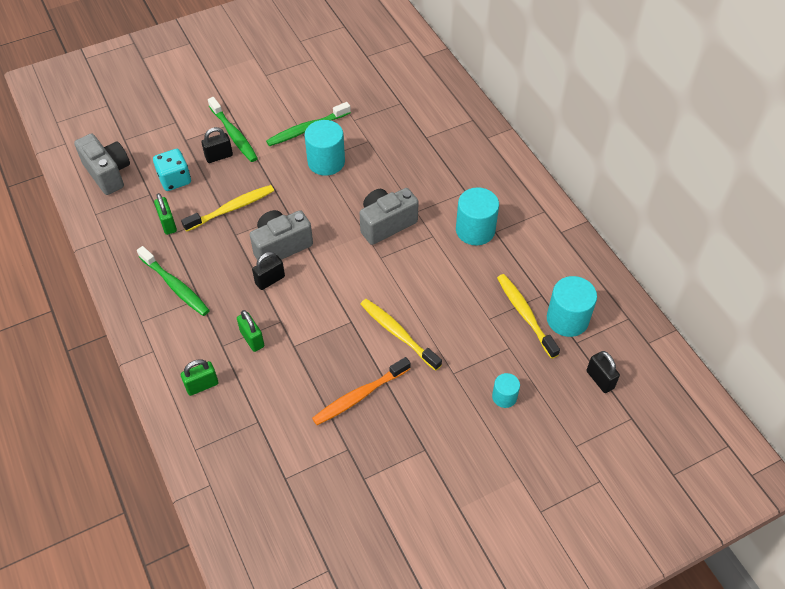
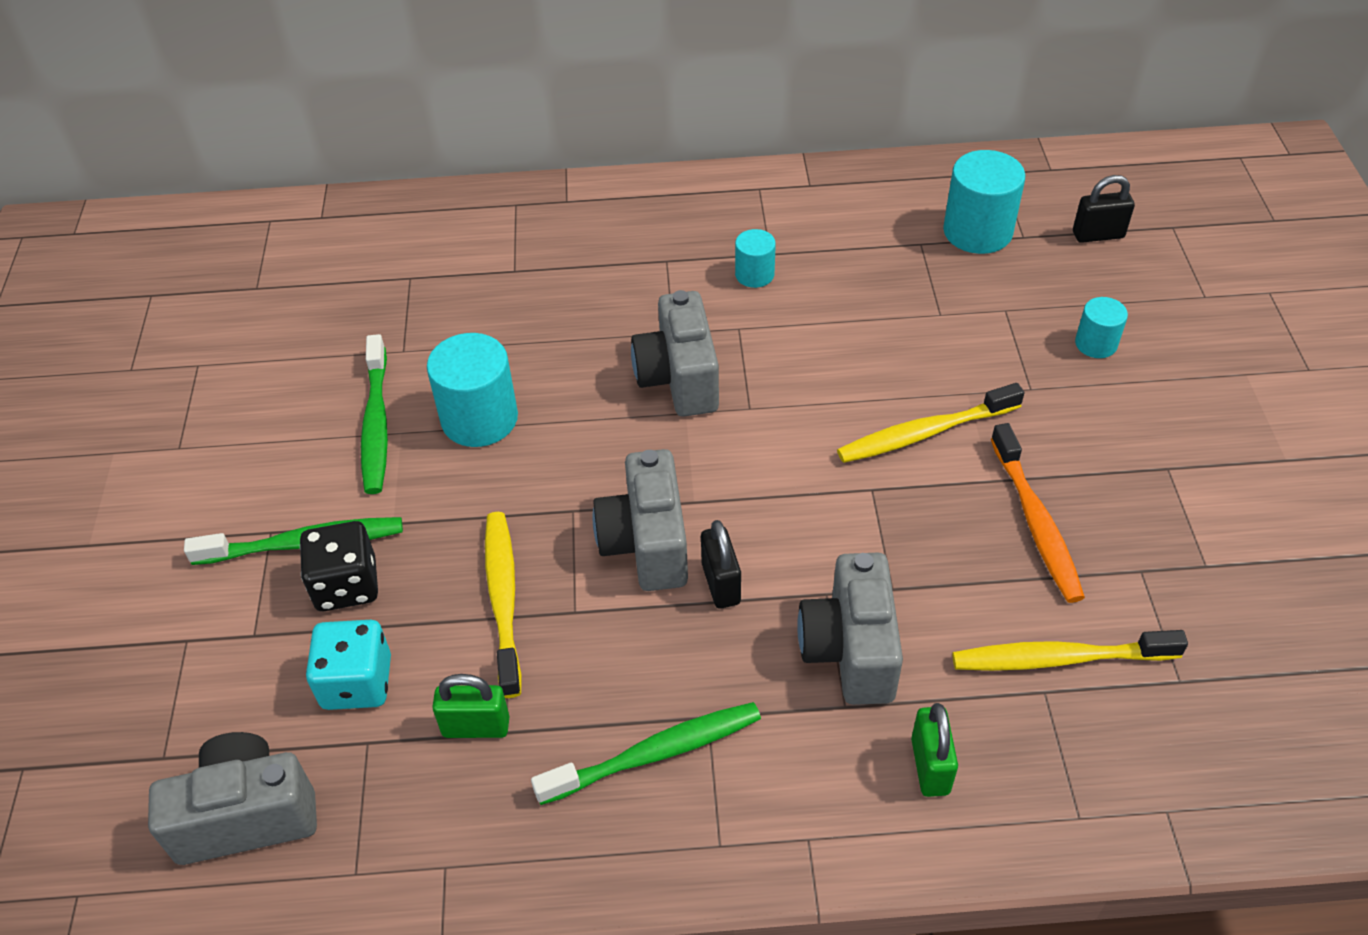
camera: 65 degrees left, 5 degrees down
black padlock [201,127,233,163] -> black dice [300,521,378,611]
green padlock [237,310,264,352] -> grey camera [797,553,903,705]
turquoise cylinder [456,187,499,245] -> turquoise cylinder [735,229,776,288], size x0.56
yellow toothbrush [497,274,560,359] -> yellow toothbrush moved to [952,630,1188,671]

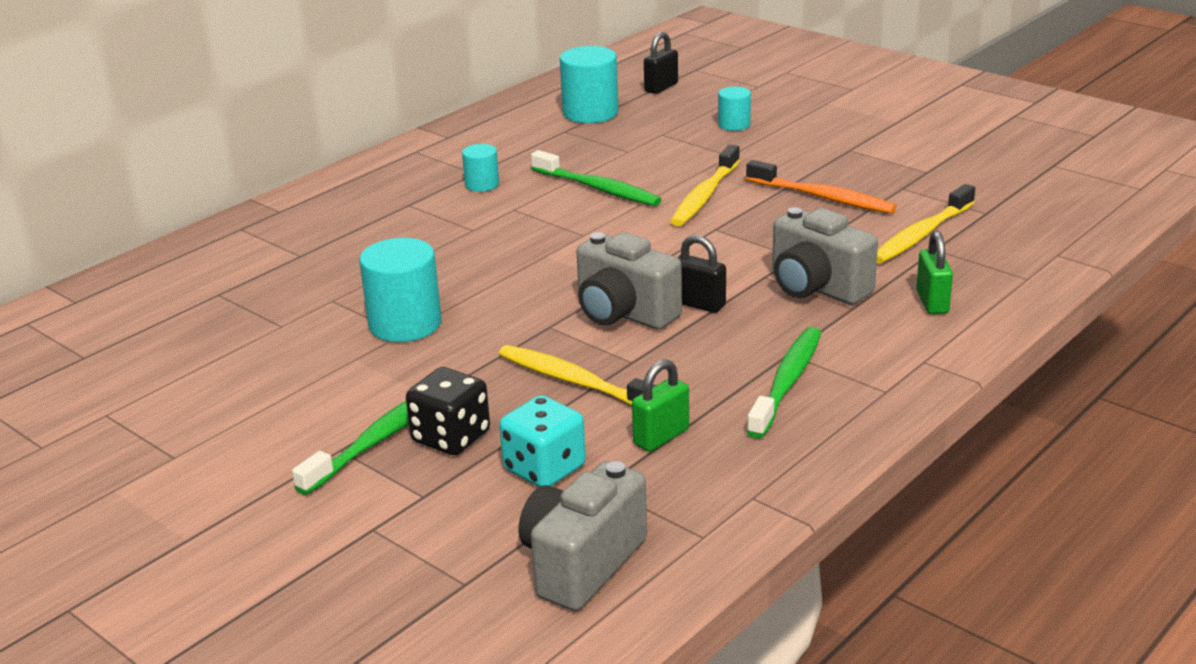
camera: 45 degrees left, 20 degrees down
green toothbrush [361,334,388,494] -> green toothbrush moved to [531,150,662,206]
grey camera [631,290,719,417] -> none
green padlock [911,703,958,797] -> green padlock turned 45 degrees clockwise [916,231,953,314]

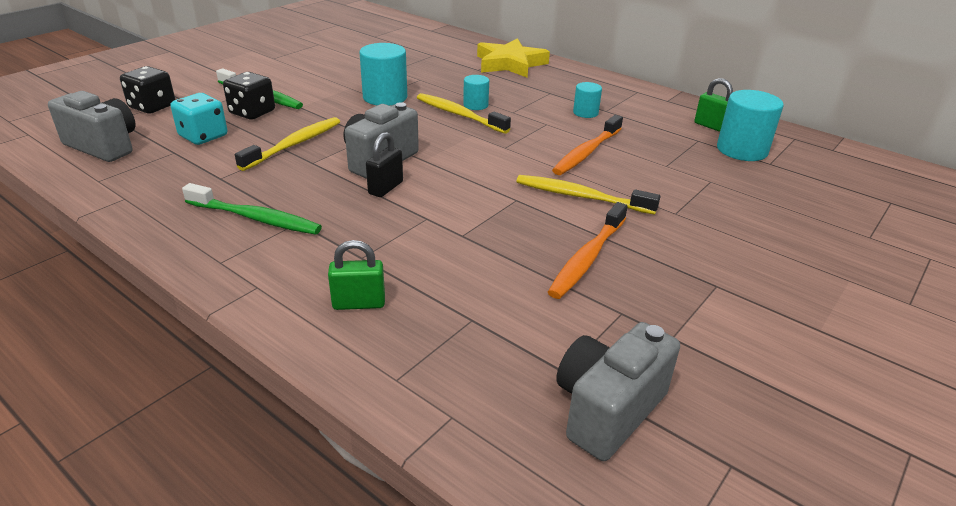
camera: 85 degrees right, 5 degrees up
green toothbrush [531,150,662,206] -> orange toothbrush [552,115,623,175]
green padlock [632,359,689,452] -> green padlock moved to [694,78,733,132]
black padlock [644,32,678,94] -> none
turquoise cylinder [718,87,751,131] -> turquoise cylinder moved to [463,75,489,110]
grey camera [772,207,878,305] -> grey camera moved to [556,322,680,461]
yellow toothbrush [877,184,975,264] -> yellow toothbrush moved to [417,93,511,134]
none -> black dice [120,66,175,114]
none -> yellow star [477,38,550,78]

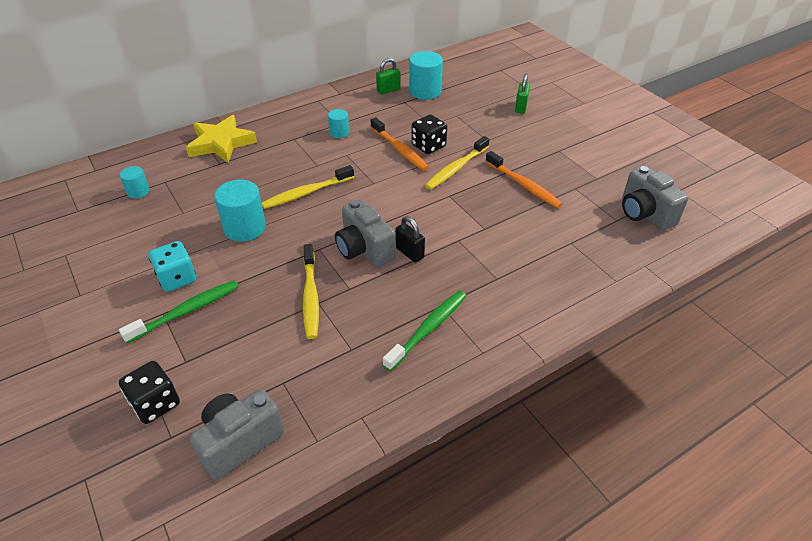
camera: 70 degrees left, 10 degrees up
turquoise dice [170,93,227,145] -> turquoise dice moved to [149,241,196,292]
black dice [223,72,275,120] -> black dice moved to [412,114,447,154]
yellow toothbrush [235,117,340,171] -> yellow toothbrush turned 150 degrees counterclockwise [303,244,319,339]
green padlock [328,240,385,310] -> green padlock moved to [515,74,530,113]
turquoise cylinder [463,75,489,110] -> turquoise cylinder moved to [120,166,150,198]

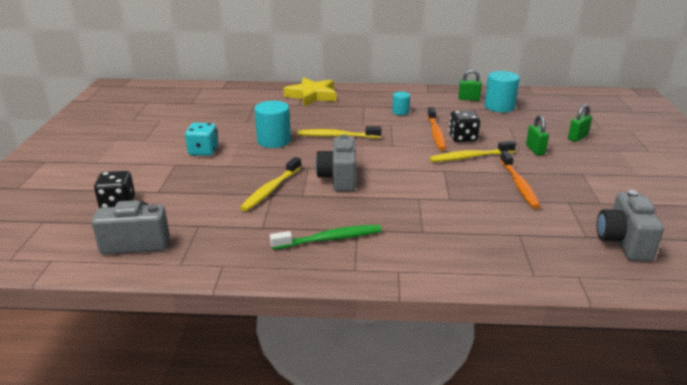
camera: 35 degrees right, 15 degrees down
green toothbrush [119,280,239,343] -> none
turquoise cylinder [120,166,150,198] -> none
black padlock [395,216,425,263] -> none
none -> green padlock [526,115,549,155]

